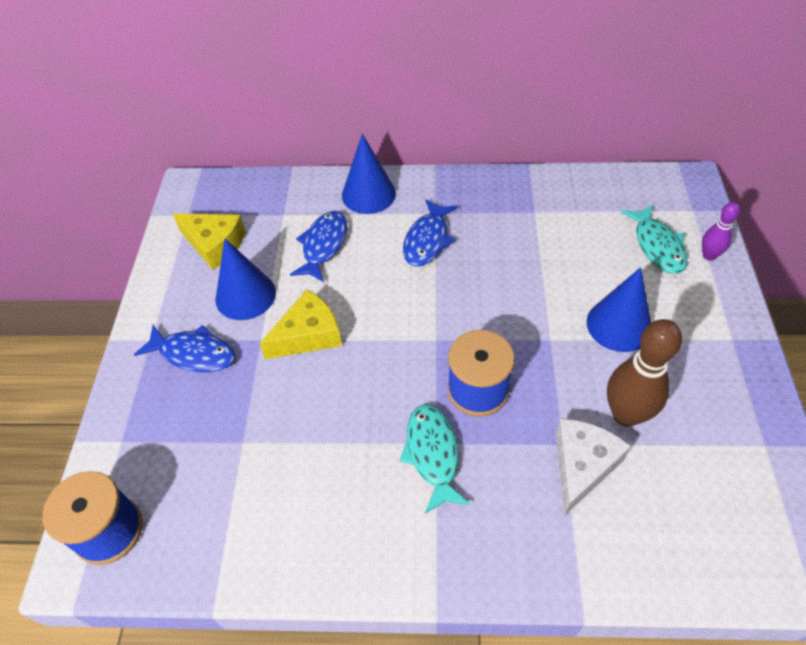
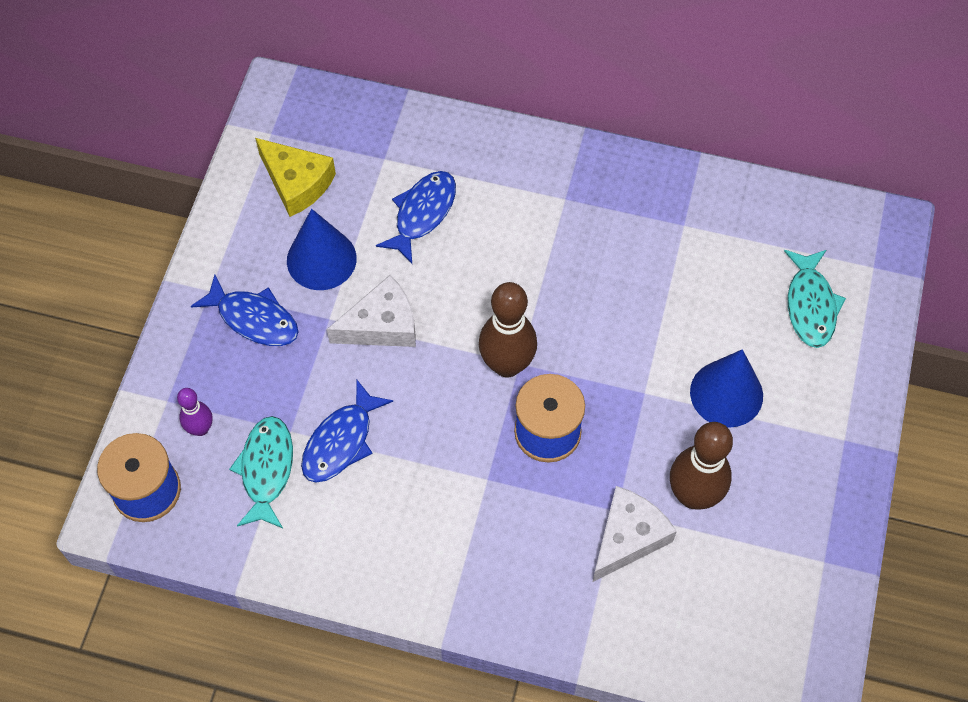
camera: 10 degrees right, 10 degrees up
yellow cheese [259,289,342,359] -> white cheese [327,275,416,347]
blue cone [342,134,396,214] -> none
turquoise fish [400,405,470,514] -> turquoise fish moved to [229,416,293,528]
blue fish [403,199,457,266] -> blue fish moved to [301,380,393,483]
purple bowling pin [702,202,740,261] -> purple bowling pin moved to [177,388,212,436]
none -> brown bowling pin [479,282,537,378]

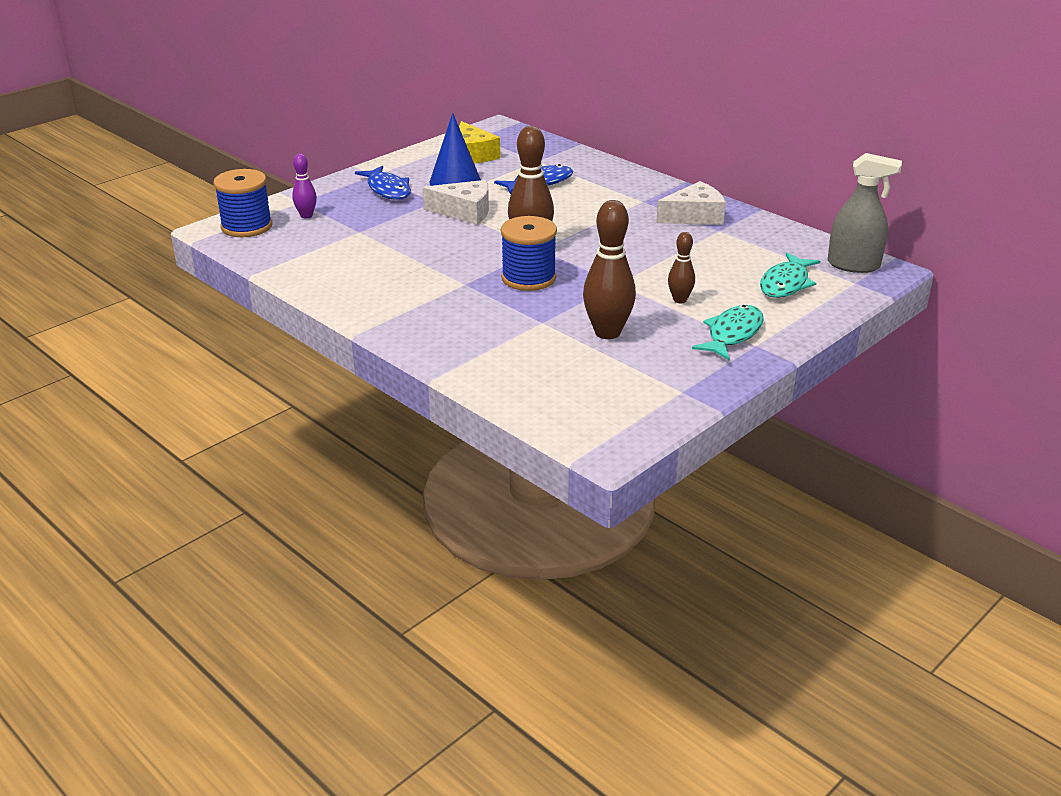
camera: 30 degrees right, 30 degrees down
turquoise fish [229,416,293,528] -> turquoise fish moved to [692,305,764,360]
blue fish [301,380,393,483] -> none
white cheese [593,486,677,582] -> white cheese moved to [656,181,726,225]
blue cone [690,349,763,428] -> brown bowling pin [668,232,695,303]
none -> grey spray bottle [828,153,902,273]

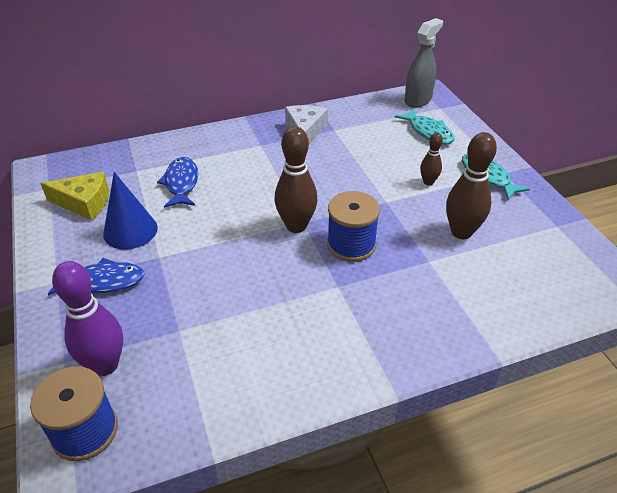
camera: 65 degrees left, 10 degrees up
purple bowling pin [292,154,317,218] -> purple bowling pin [52,261,123,376], size x1.83
white cheese [422,180,489,225] -> none

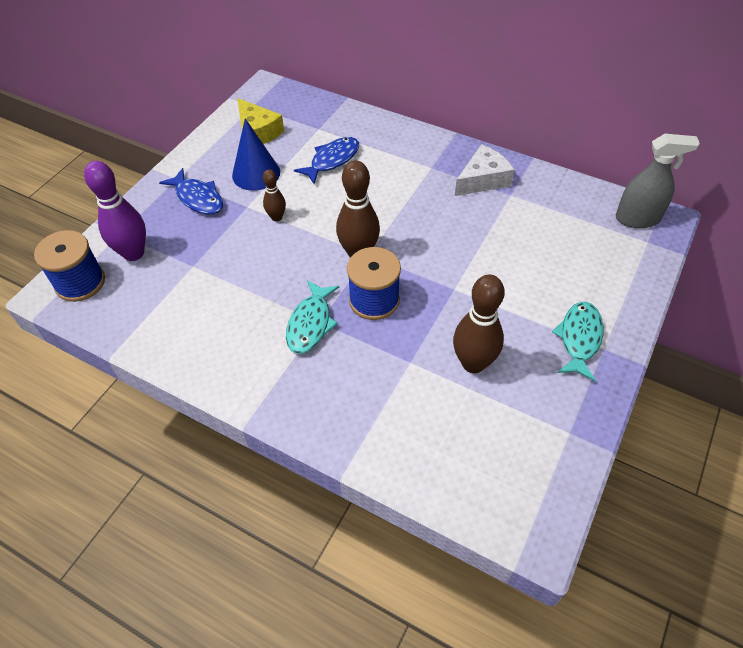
camera: 50 degrees right, 10 degrees up
turquoise fish [395,108,455,145] -> turquoise fish moved to [286,280,339,354]
brown bowling pin [420,132,443,186] -> brown bowling pin moved to [263,169,286,222]

